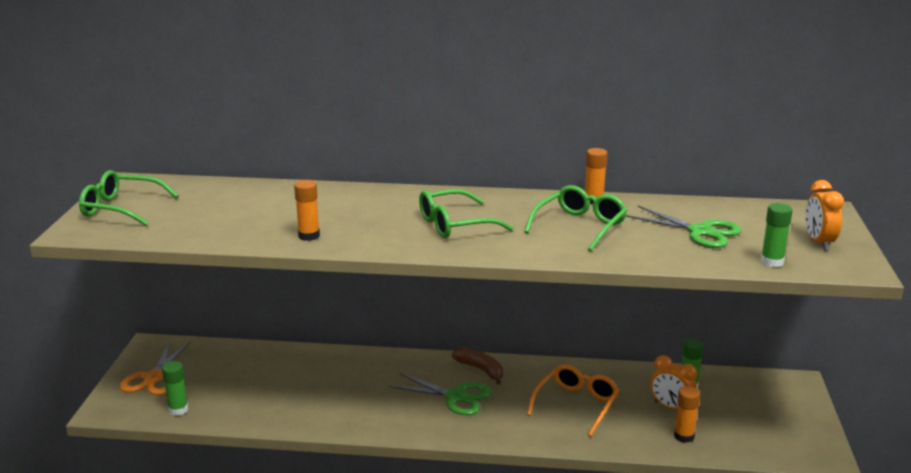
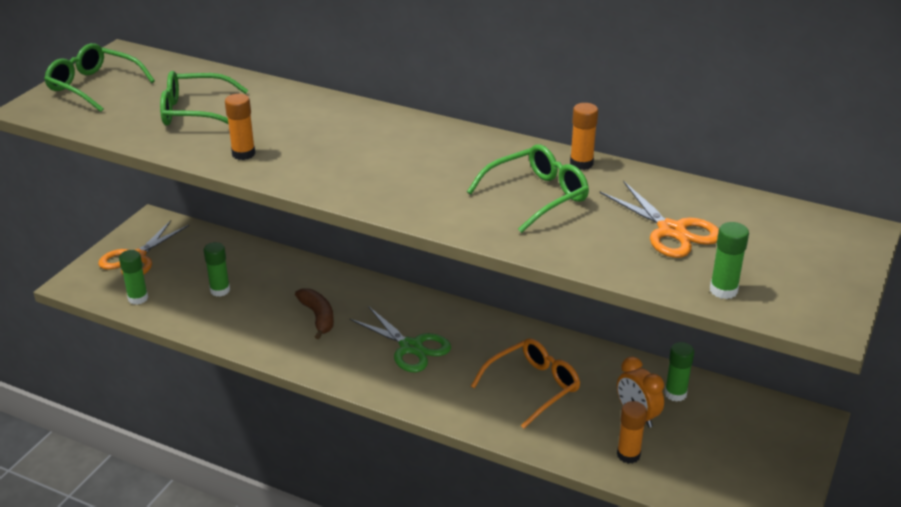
camera: 20 degrees right, 10 degrees up
green glasses [419,189,513,238] -> green glasses moved to [160,71,248,126]
brown banana [452,348,503,385] -> brown banana moved to [295,288,334,339]
green scissors [626,206,742,248] -> orange scissors [599,181,719,258]
orange clock [805,180,844,250] -> none
none -> green glue stick [204,242,230,297]

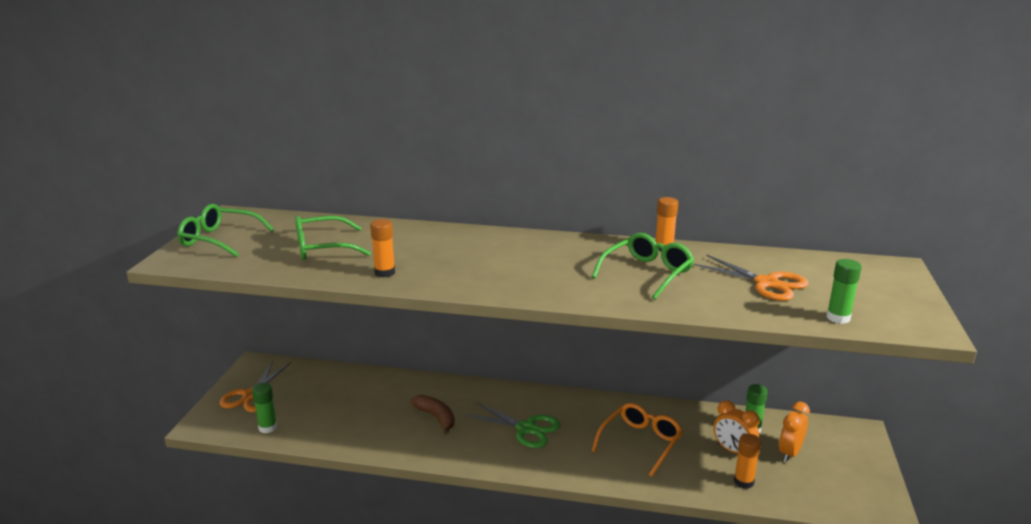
camera: 15 degrees left, 10 degrees down
green glue stick [204,242,230,297] -> none
none -> orange clock [779,402,810,462]

